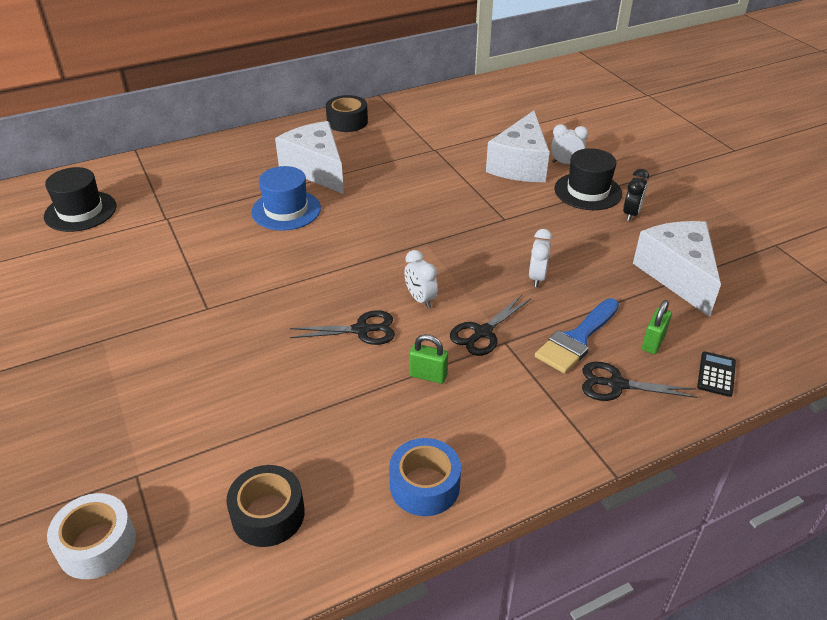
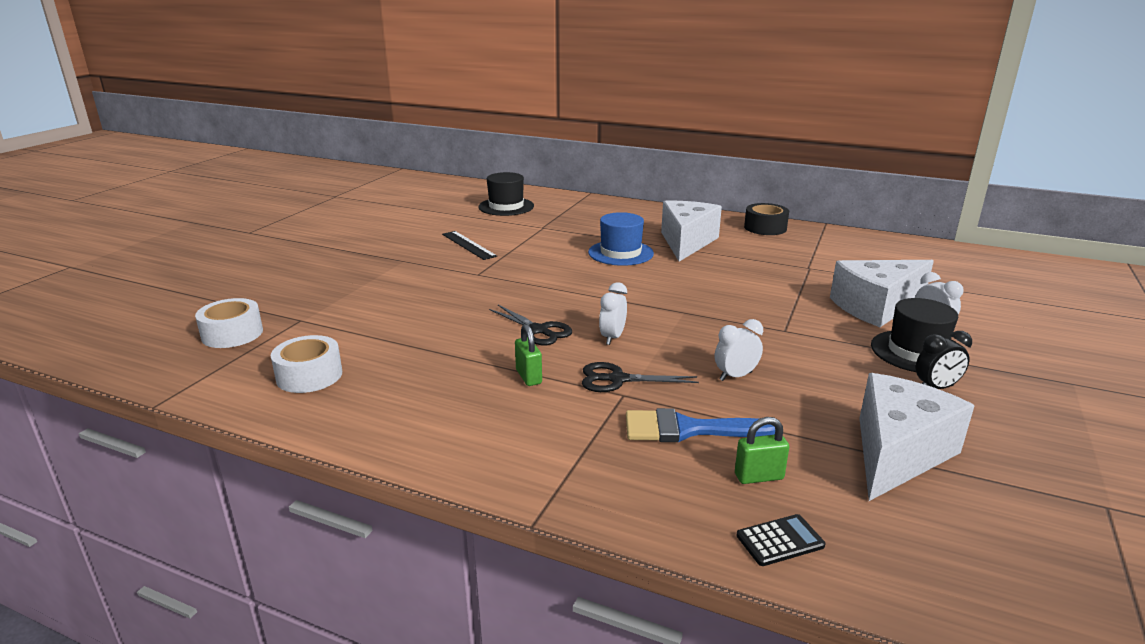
camera: 50 degrees right, 15 degrees down
black tape [226,465,305,547] -> white tape [271,335,342,393]
blue tape [389,438,461,516] -> none
black scissors [582,362,697,401] -> none
none -> black ruler [442,231,497,260]

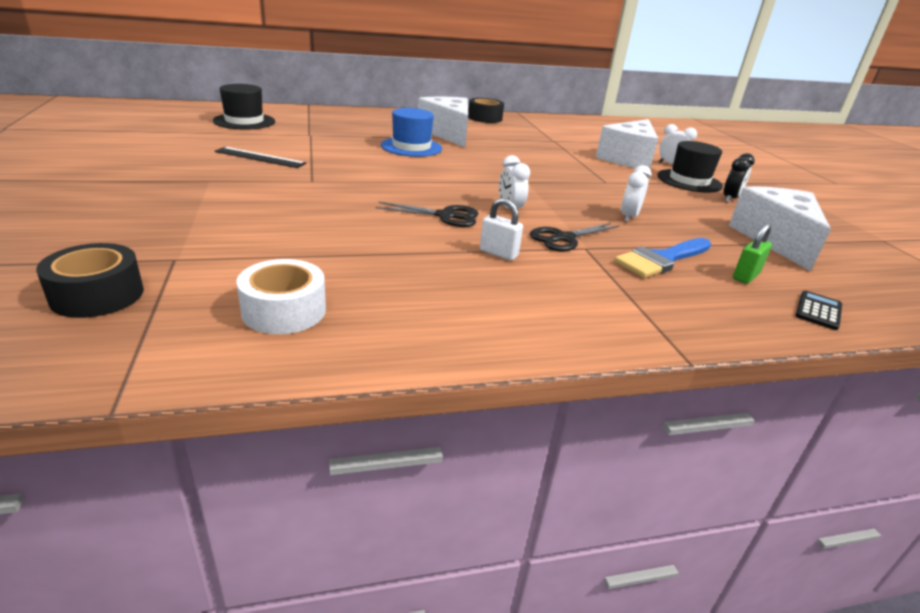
camera: 40 degrees left, 5 degrees up
white tape [195,298,263,348] -> black tape [36,243,144,318]
green padlock [515,324,542,386] -> white padlock [480,198,523,261]

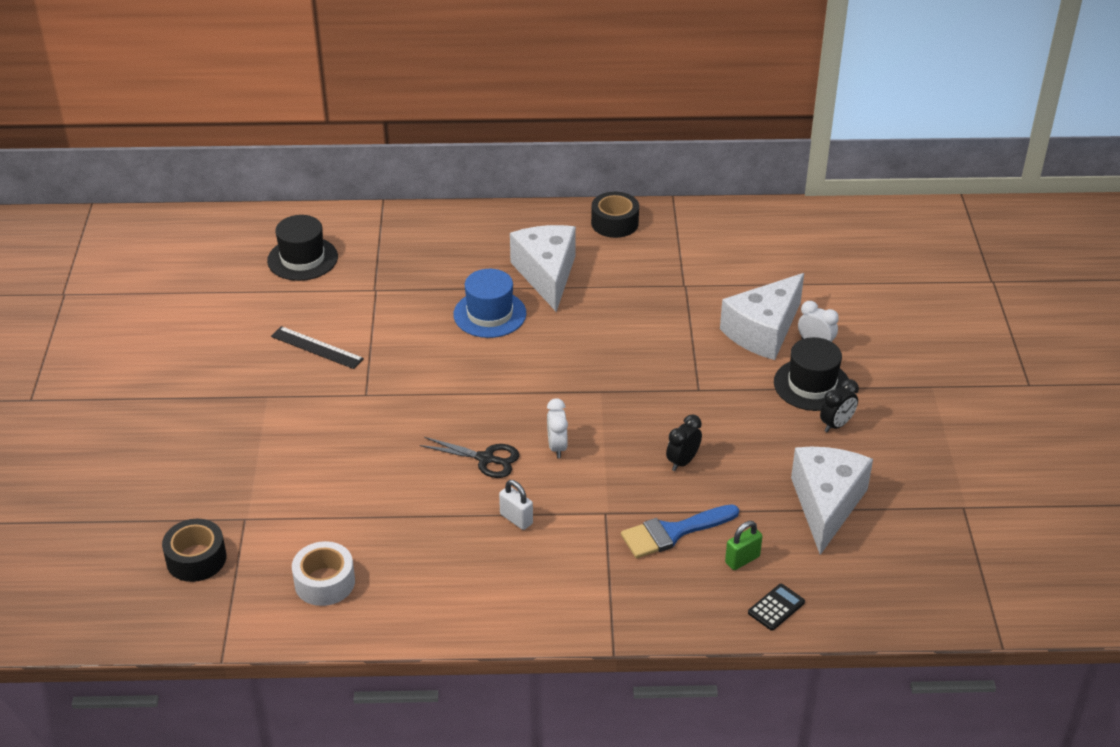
camera: 15 degrees right, 10 degrees up
black scissors [530,223,619,251] -> none
white clock [621,165,651,222] -> black clock [666,414,702,471]

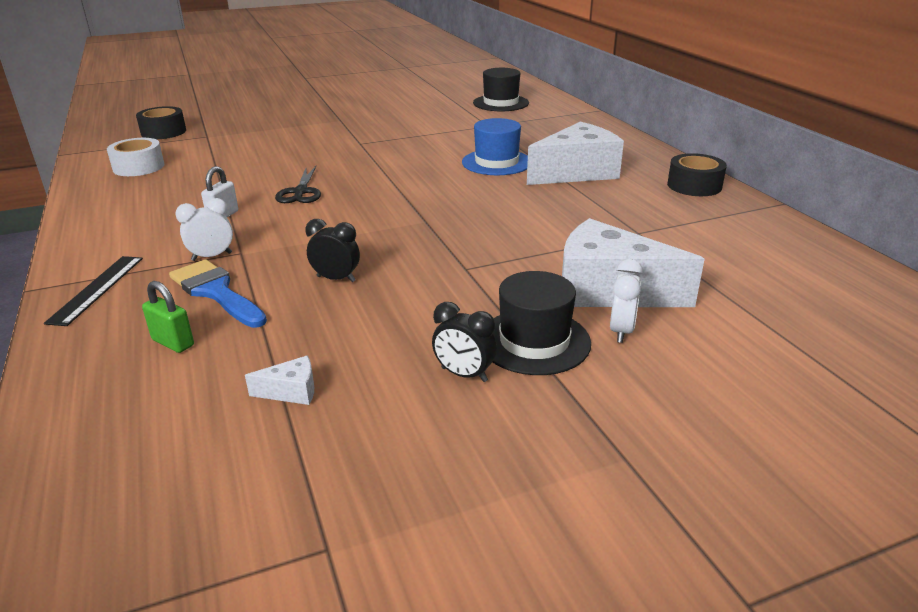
camera: 70 degrees right, 10 degrees down
black ruler [271,326,364,369] -> black ruler moved to [44,256,143,326]
white clock [547,398,568,458] -> white clock moved to [175,198,233,261]
black calculator [748,584,805,631] -> none
white cheese [791,447,873,555] -> white cheese [245,356,314,405], size x0.41

